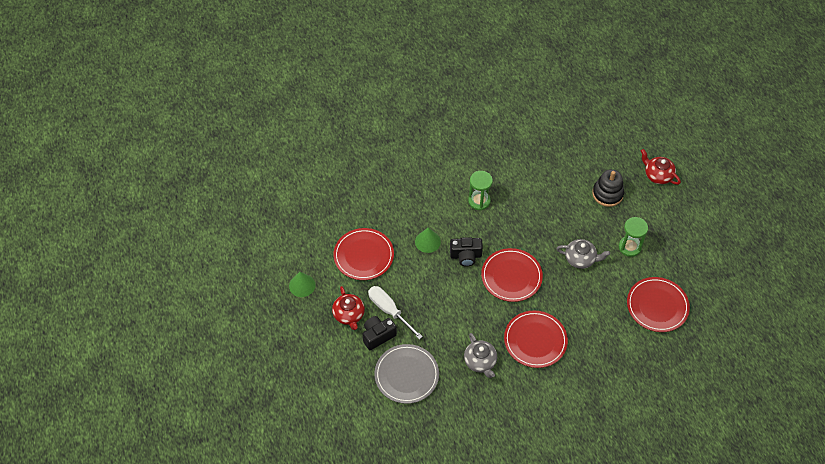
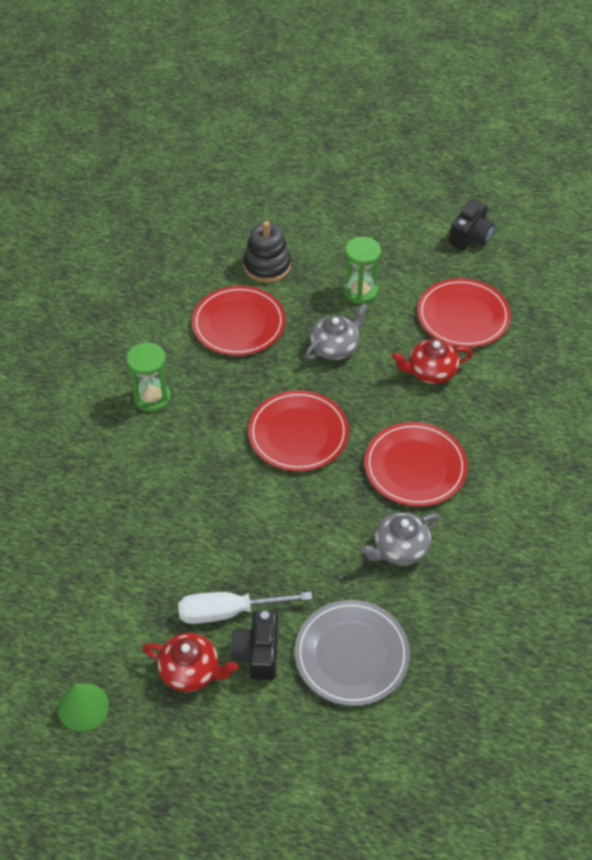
camera: 55 degrees left, 5 degrees down
red plate [333,228,394,280] -> red plate moved to [192,286,285,356]
green cone [415,227,441,253] -> none
black camera [450,237,483,267] -> black camera moved to [449,200,495,250]
grey teapot [464,333,497,378] -> grey teapot turned 135 degrees clockwise [362,513,440,565]
red teapot [641,149,681,185] -> red teapot moved to [392,339,473,384]

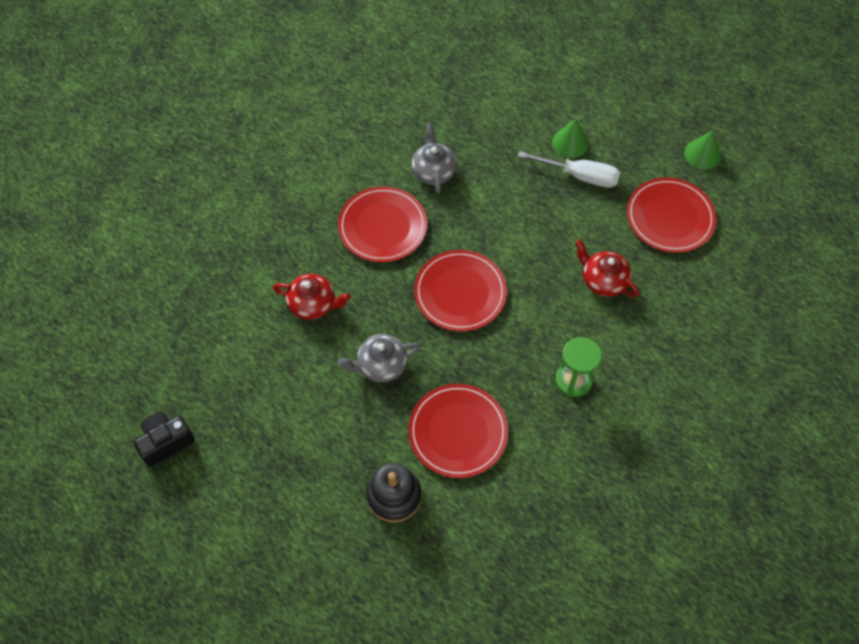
camera: 155 degrees left, 10 degrees up
red teapot [142,633,238,692] -> red teapot moved to [575,240,639,297]
black camera [231,610,278,680] -> green cone [552,119,589,158]
grey plate [294,600,410,706] -> none
green hourglass [343,237,381,304] -> none
grey teapot [362,513,440,565] -> grey teapot turned 90 degrees counterclockwise [412,123,457,194]
red plate [417,278,511,348] -> red plate moved to [627,178,716,253]

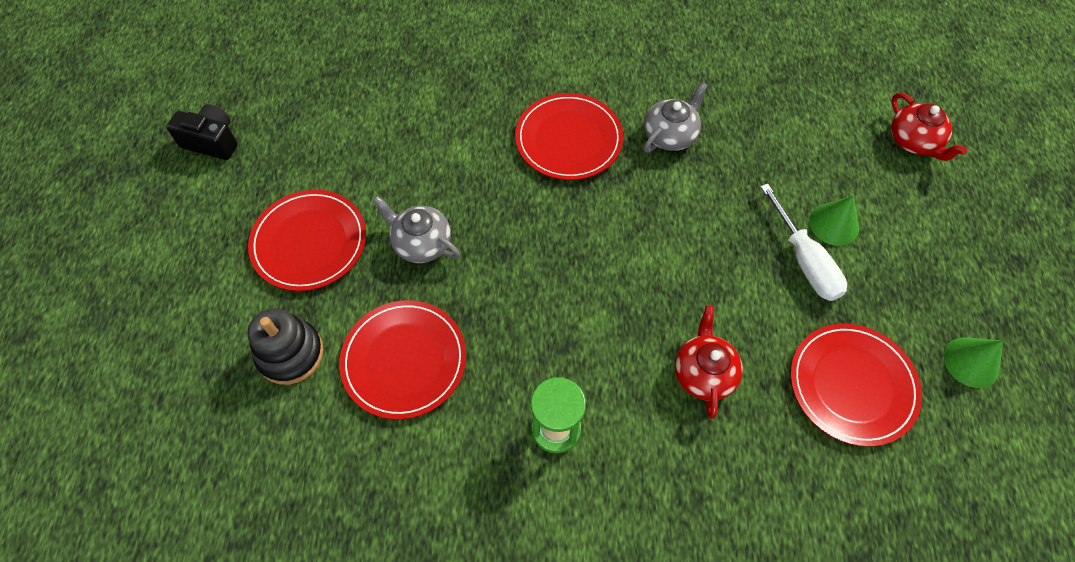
camera: 50 degrees right, 0 degrees up
red teapot [273,274,351,320] -> red teapot moved to [891,93,967,161]
red plate [414,250,507,331] -> red plate moved to [248,190,366,291]

